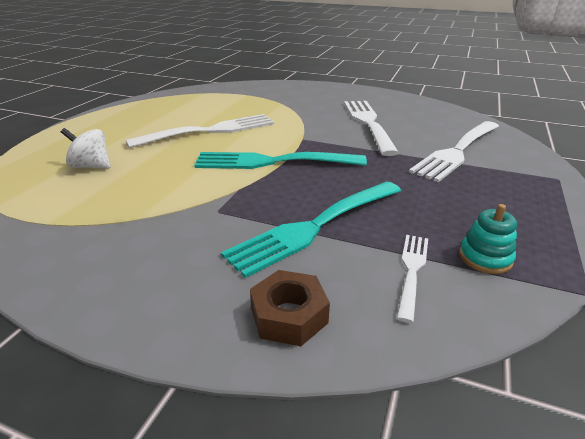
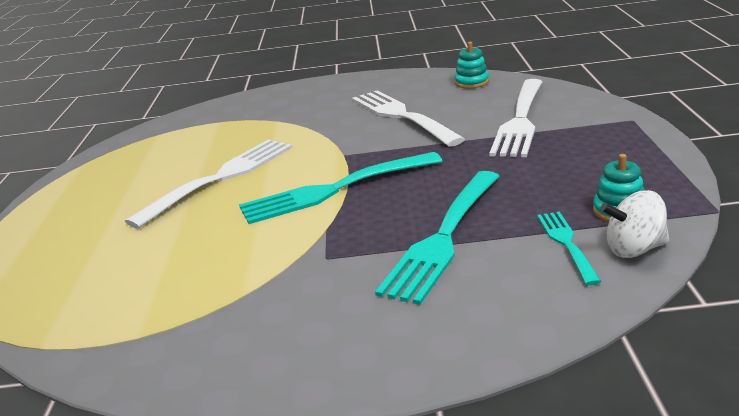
camera: 20 degrees left, 5 degrees down
white spinning top [61,128,111,169] -> white spinning top moved to [600,190,669,258]
brown nut [250,270,330,346] -> none
white fork [397,235,428,323] -> turquoise fork [537,212,601,285]
none -> turquoise stacking toy [455,42,489,88]

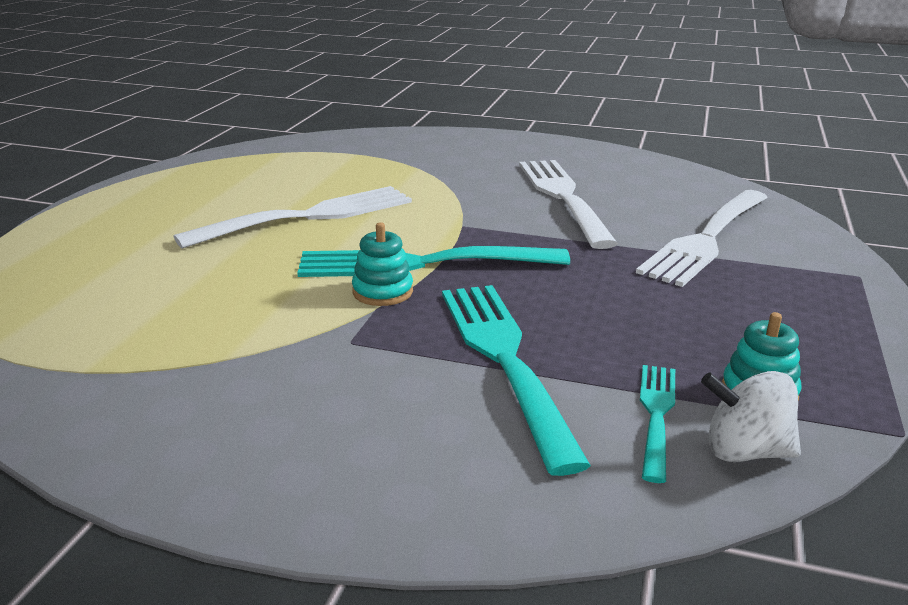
camera: 15 degrees right, 0 degrees up
turquoise fork [375,171,499,305] -> turquoise fork turned 120 degrees clockwise [442,285,591,476]
turquoise stacking toy [455,42,489,88] -> turquoise stacking toy moved to [352,222,413,306]

